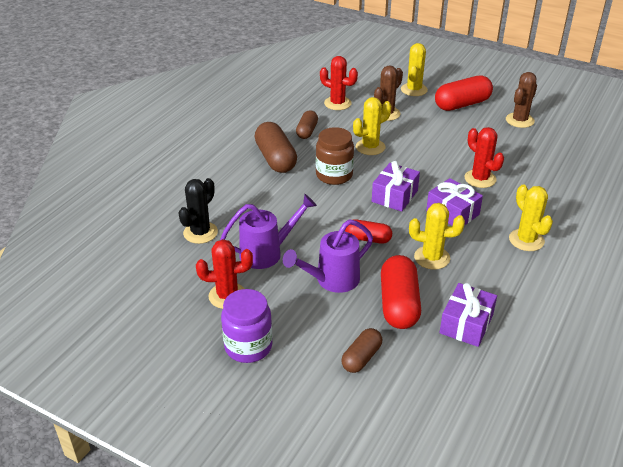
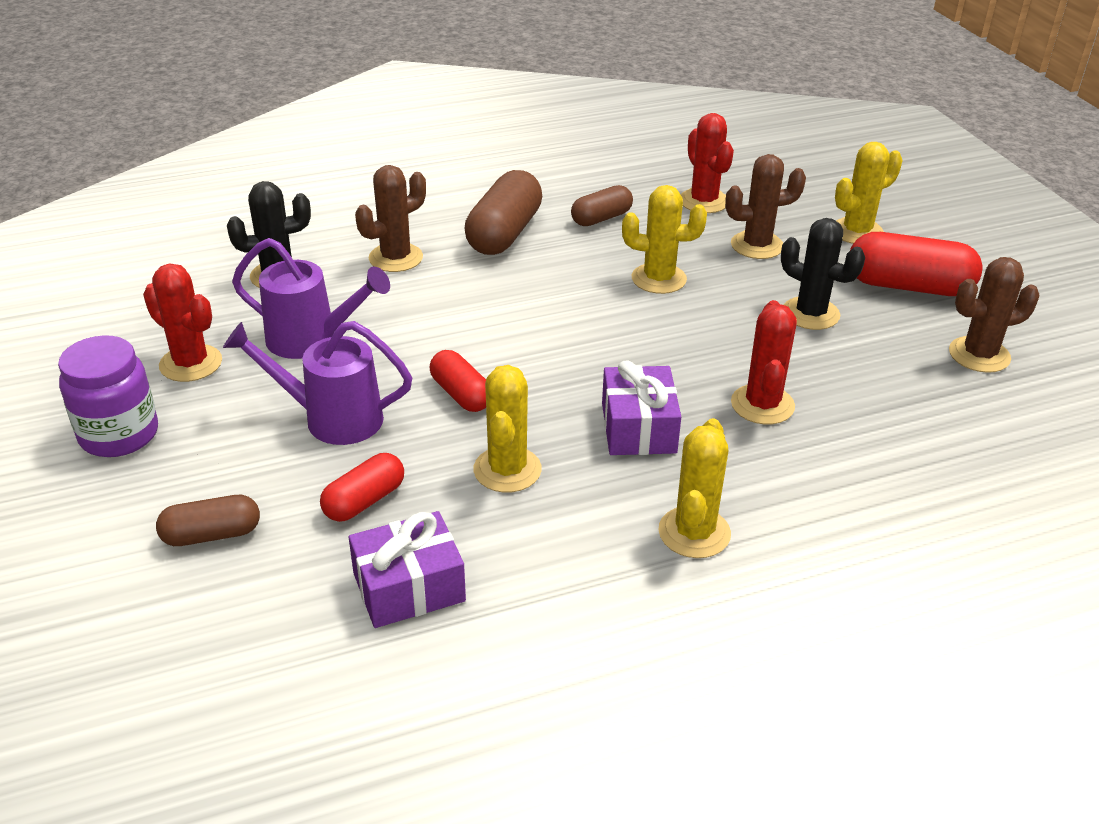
camera: 40 degrees right, 0 degrees up
brown jar [316,127,354,185] -> none
purple gift [372,161,420,212] -> none
red capsule [381,255,421,329] -> red capsule [320,453,404,522], size x0.59
yellow cactus [409,203,465,270] -> yellow cactus turned 45 degrees clockwise [473,365,542,493]
none -> brown cactus [355,165,426,272]
none -> black cactus [781,218,865,330]

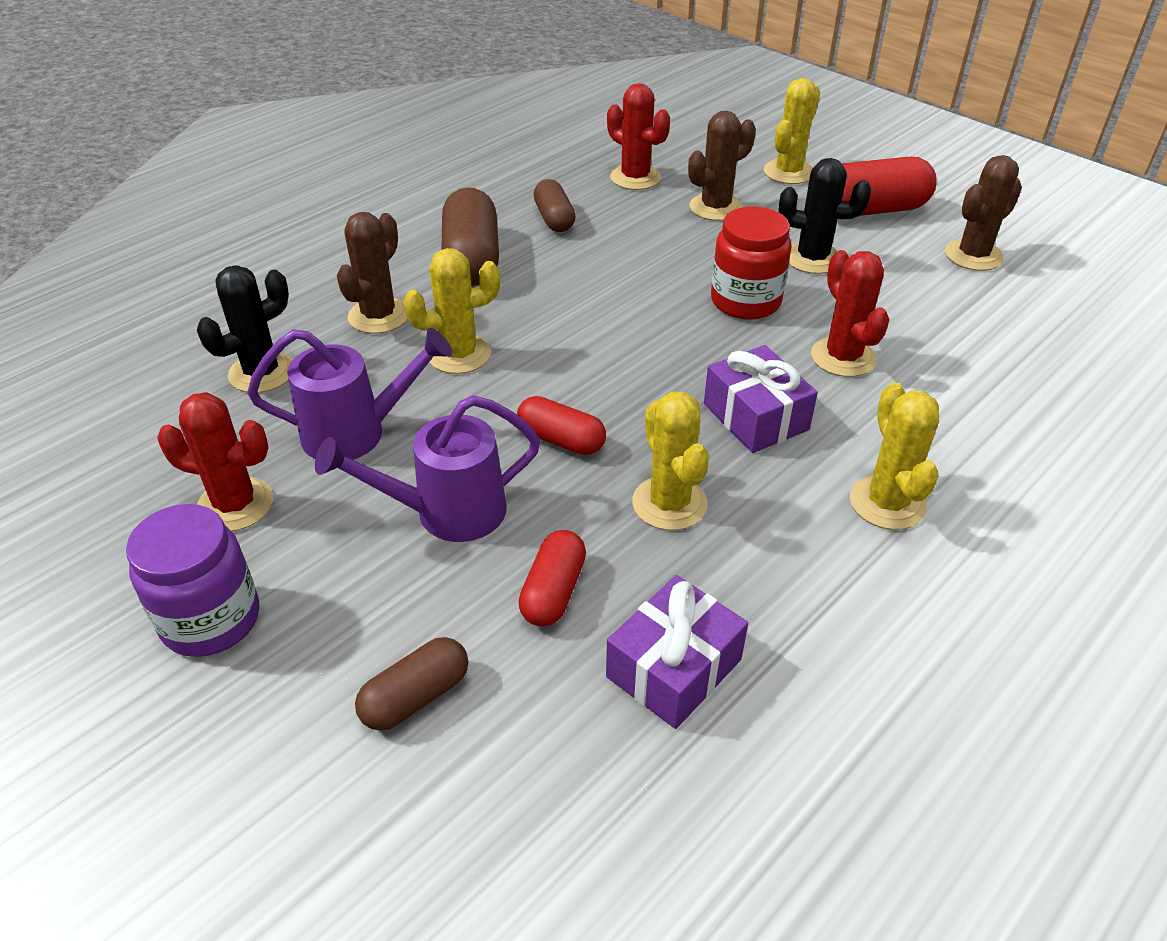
camera: 25 degrees left, 5 degrees up
brown capsule [571,185,633,226] -> brown capsule turned 45 degrees counterclockwise [534,179,576,232]
yellow cactus [622,185,707,294] -> yellow cactus moved to [403,248,500,374]
none -> red jar [711,206,791,320]

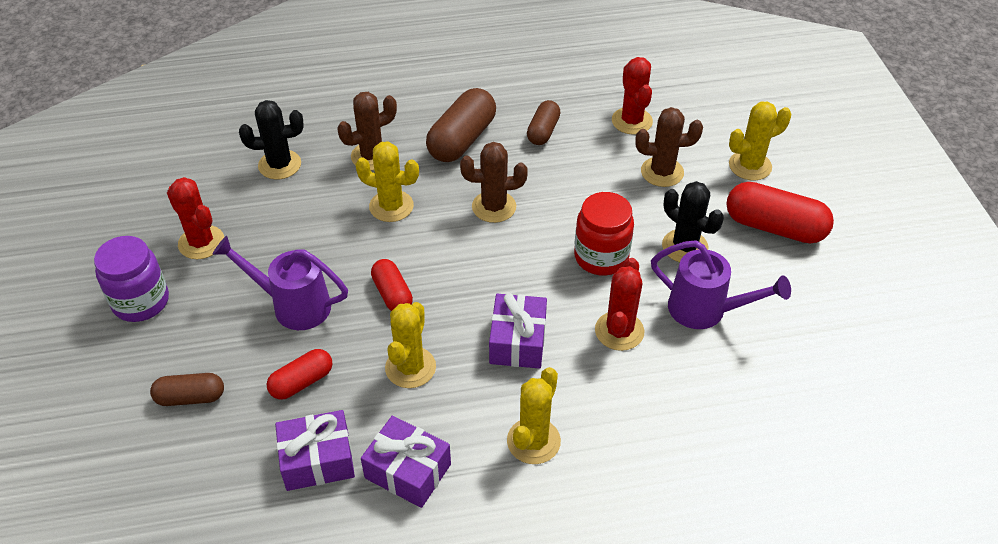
camera: 35 degrees right, 5 degrees up
purple watering can [247,328,452,460] -> purple watering can moved to [651,240,791,329]
brown cactus [945,155,1022,271] -> brown cactus moved to [460,142,528,223]
none -> purple gift [361,416,451,508]

